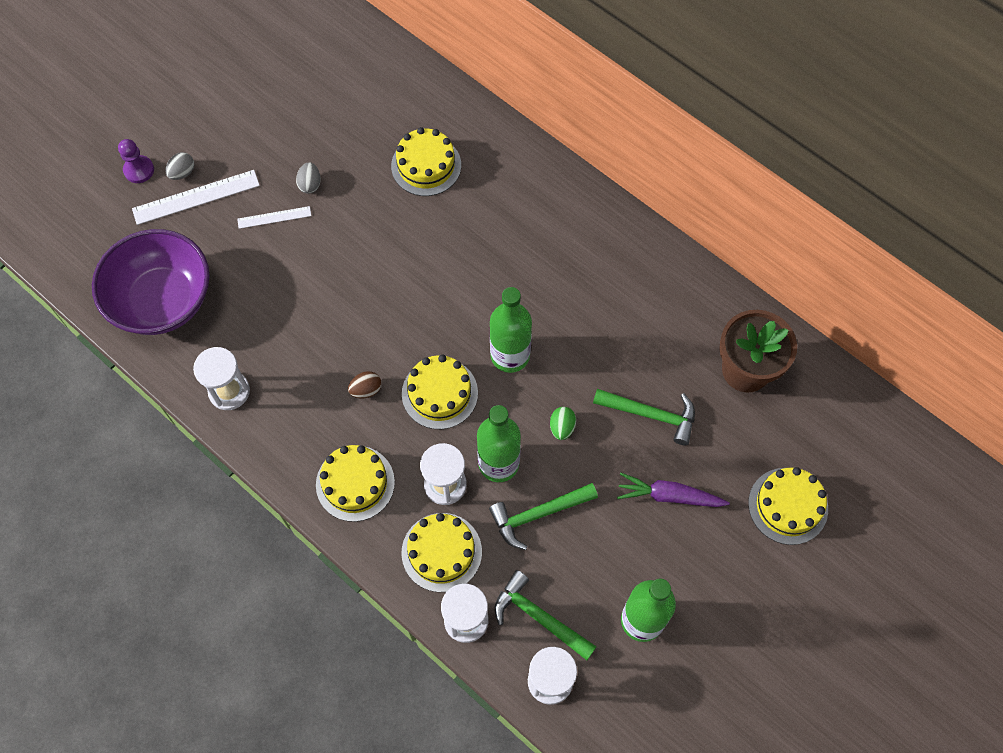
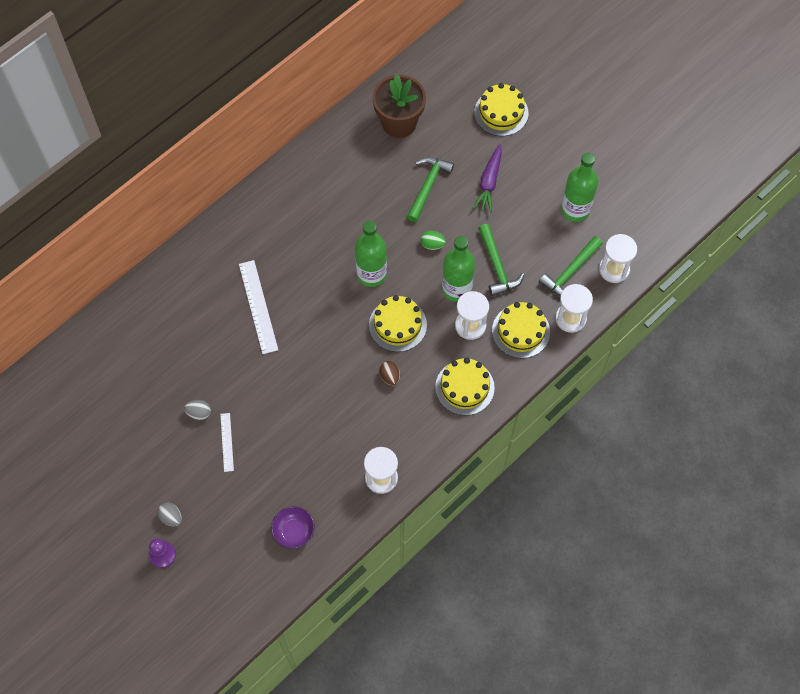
camera: 85 degrees left, 0 degrees up
purple bowl [92,229,210,335] -> purple bowl [271,506,315,549], size x0.46
white ruler [132,170,260,225] -> white ruler moved to [239,260,278,354]
yellow cake [391,127,461,196] -> none

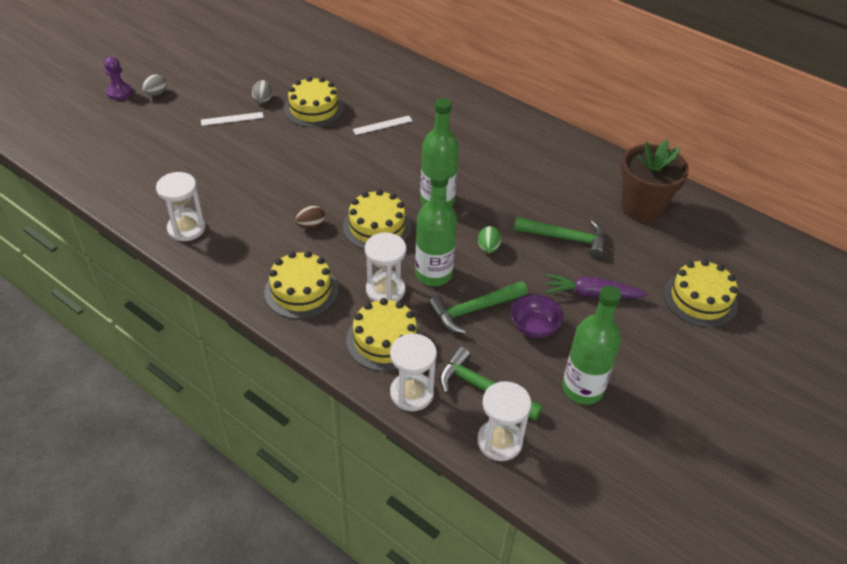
camera: 80 degrees right, 20 degrees down
white ruler [239,260,278,354] -> white ruler [352,116,413,135], size x0.57
purple bowl [271,506,315,549] -> purple bowl moved to [510,294,564,338]
none -> yellow cake [284,76,344,127]

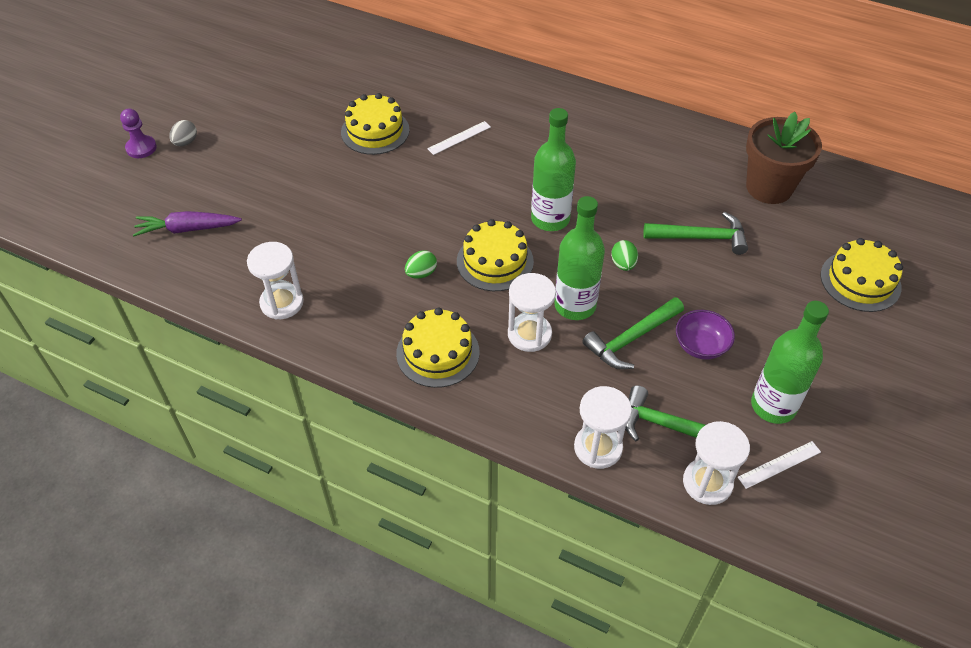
camera: 10 degrees left, 5 degrees up
white ruler [201,112,264,126] -> white ruler moved to [737,441,821,489]
grey egg [252,80,272,103] -> none
brown egg [295,205,325,229] -> green egg [405,250,437,279]
yellow cake [346,298,423,371] -> none
purple carrot [545,274,649,298] -> purple carrot moved to [133,211,242,236]

